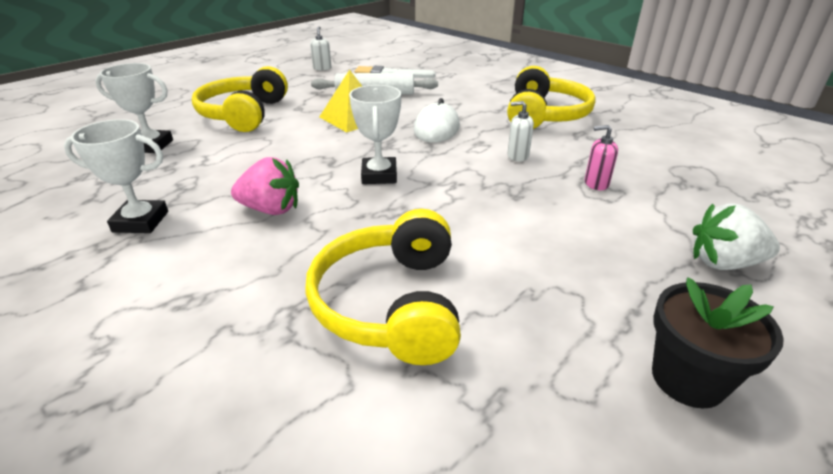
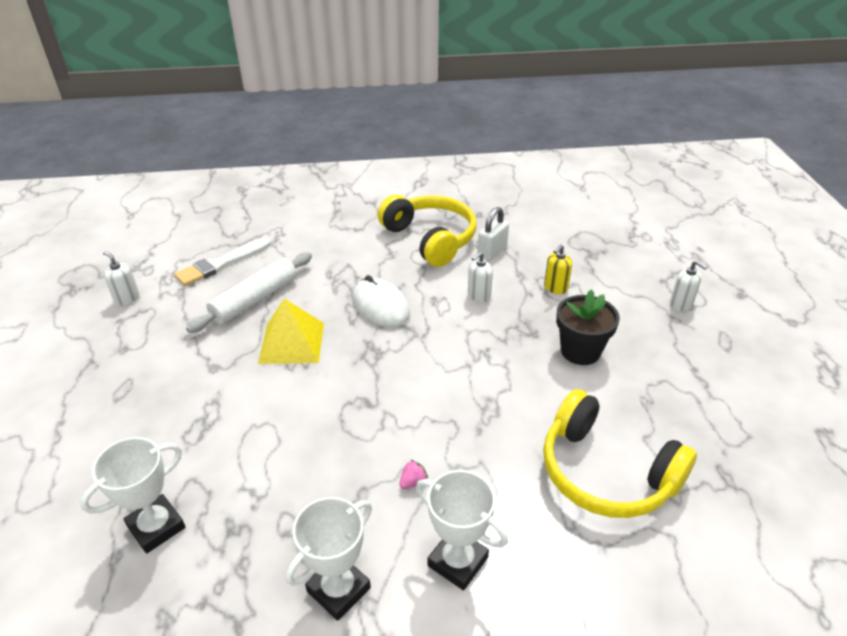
camera: 50 degrees left, 5 degrees up
yellow headphones [192,66,288,132] -> none
pink strawberry [231,157,299,215] -> pink strawberry [399,460,428,489], size x0.43
white trophy [349,85,401,184] -> white trophy moved to [416,470,508,590]
pink soap dispenser [585,125,618,190] -> yellow soap dispenser [544,245,572,294]
black flower pot [652,277,784,408] -> black flower pot moved to [556,289,620,365]
white strawberry [693,203,780,270] -> white soap dispenser [670,261,707,311]
none -> white padlock [478,207,509,261]

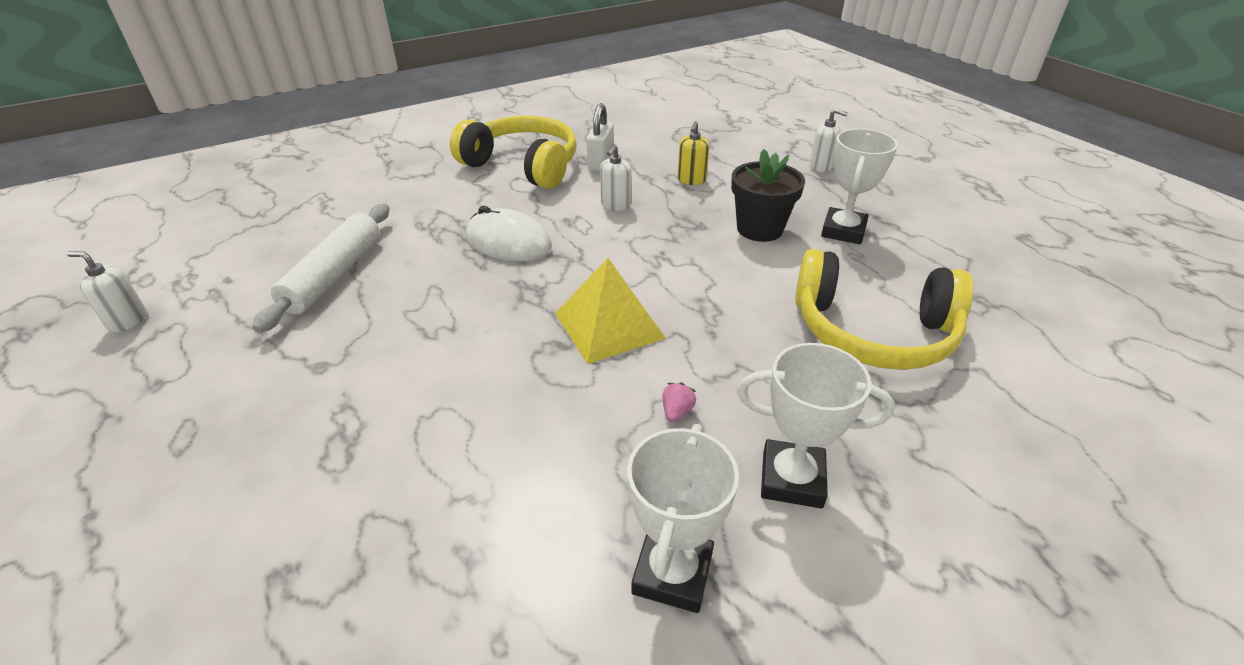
camera: 25 degrees left, 0 degrees up
white trophy [81,437,185,554] -> white trophy moved to [821,129,898,244]
white brush [174,238,271,286] -> none
yellow pyramid [258,299,324,364] -> yellow pyramid moved to [555,258,666,364]

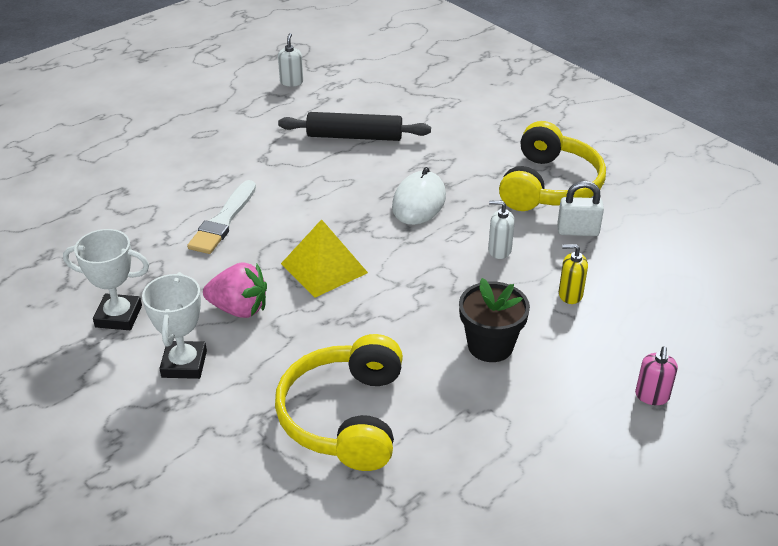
camera: 80 degrees right, 0 degrees up
white rolling pin [252,204,389,333] -> black rolling pin [278,112,431,141]
pink strawberry [663,382,696,422] -> pink strawberry [203,262,267,318], size x2.35
white soap dispenser [810,109,848,172] -> pink soap dispenser [635,346,678,405]
white trophy [821,129,898,244] -> none
none -> white brush [187,180,256,254]

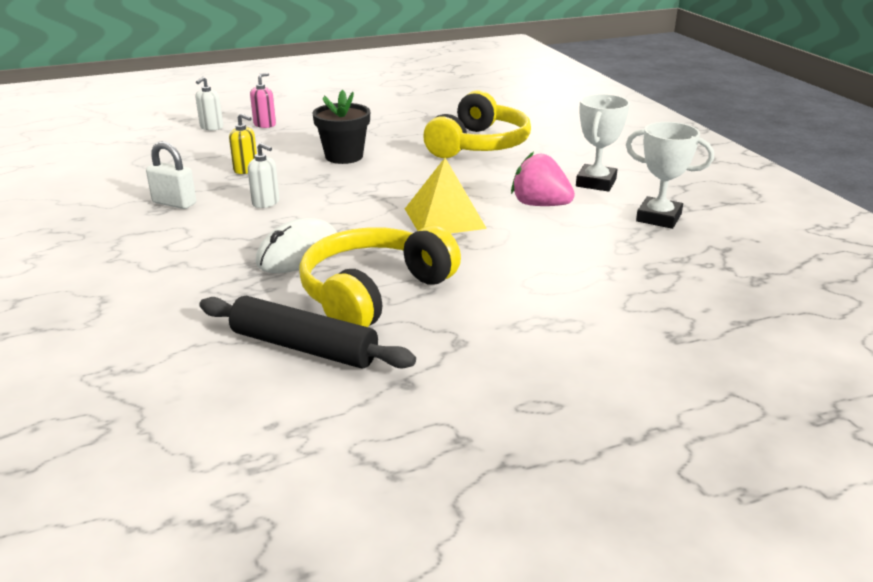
camera: 160 degrees left, 10 degrees down
white brush [187,180,256,254] -> none
white soap dispenser [278,33,303,87] -> white soap dispenser moved to [196,77,223,130]
yellow headphones [499,121,606,211] -> yellow headphones moved to [299,225,461,327]

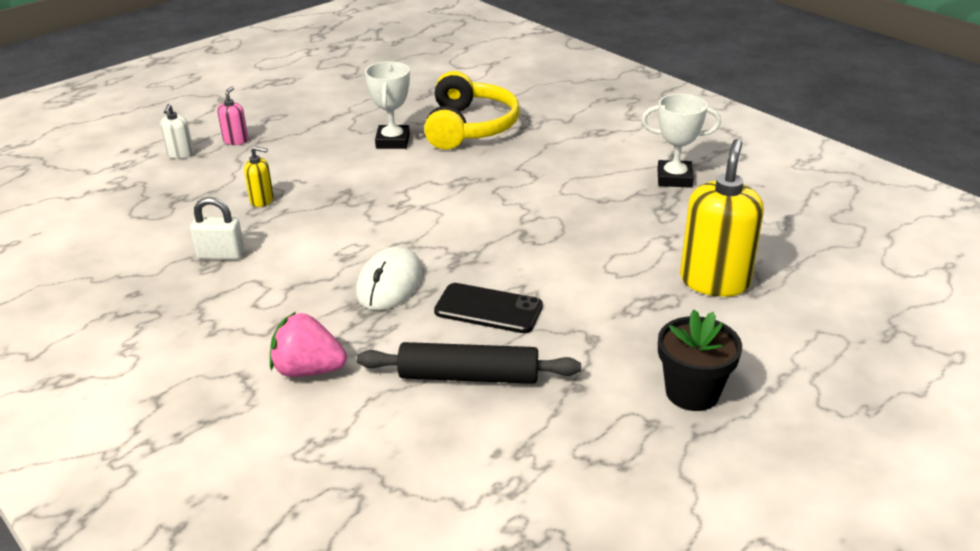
camera: 20 degrees left, 5 degrees up
white soap dispenser [248,143,279,208] -> none
yellow headphones [299,225,461,327] -> black phone [434,283,543,333]
black flower pot [313,90,370,164] -> black flower pot moved to [658,310,742,411]
yellow pyramid [405,158,487,233] -> none
pink strawberry [511,152,575,206] -> pink strawberry moved to [270,312,347,377]
white trophy [576,94,630,192] -> white trophy moved to [365,61,410,149]
none -> yellow soap dispenser [680,139,764,297]

